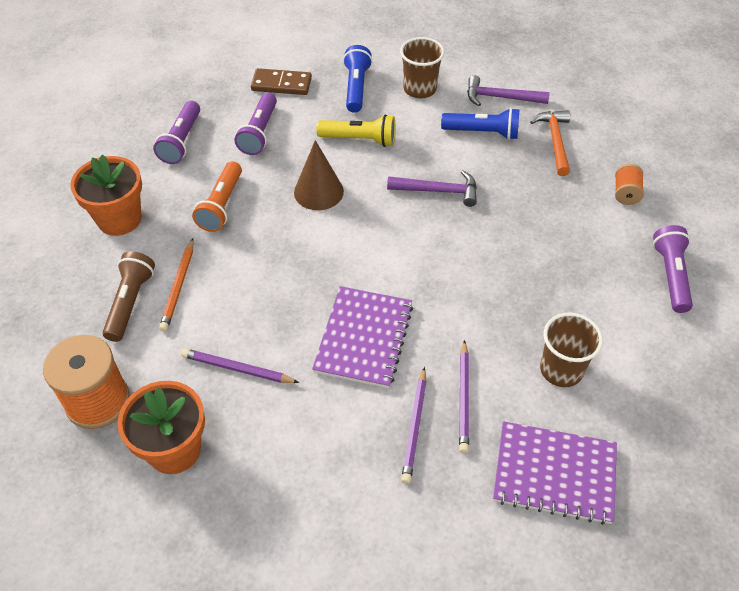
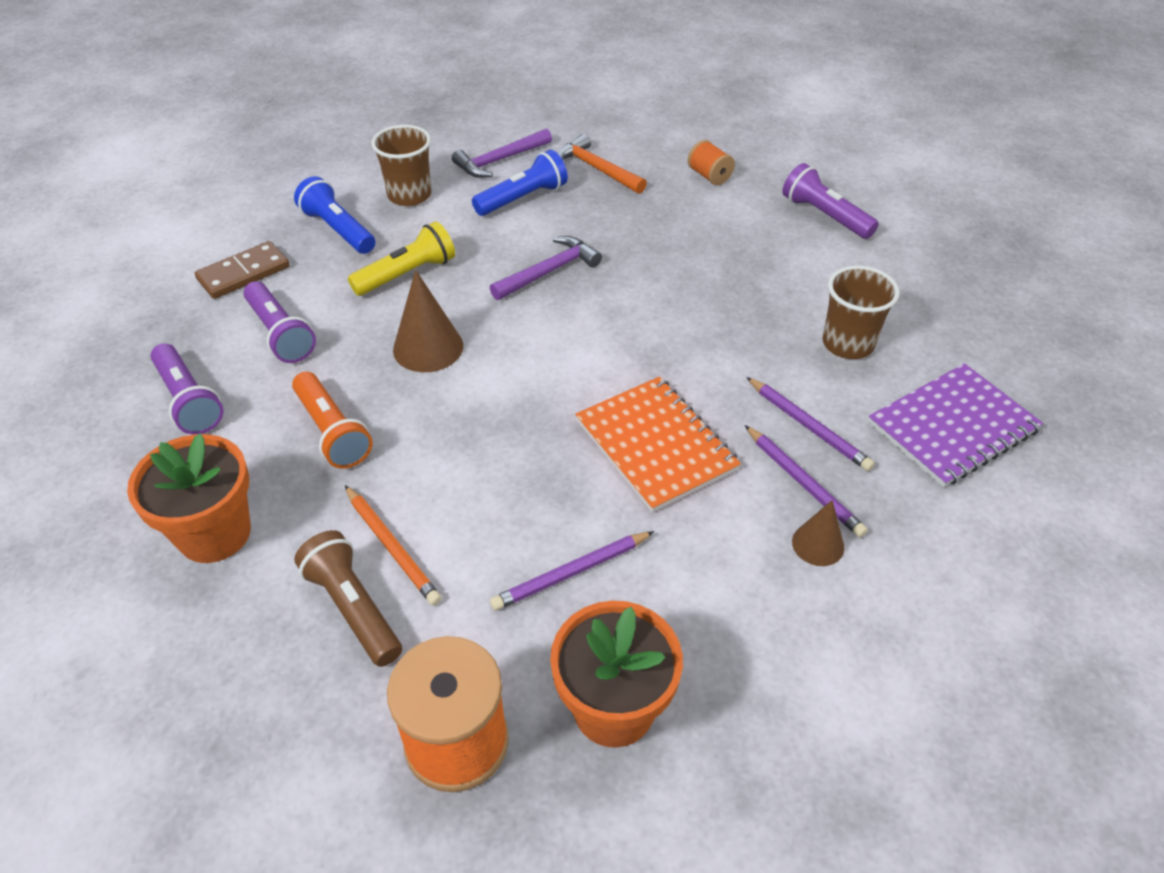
camera: 45 degrees left, 5 degrees down
purple notebook [312,286,413,388] -> orange notebook [575,377,741,513]
none -> brown cone [792,500,844,566]

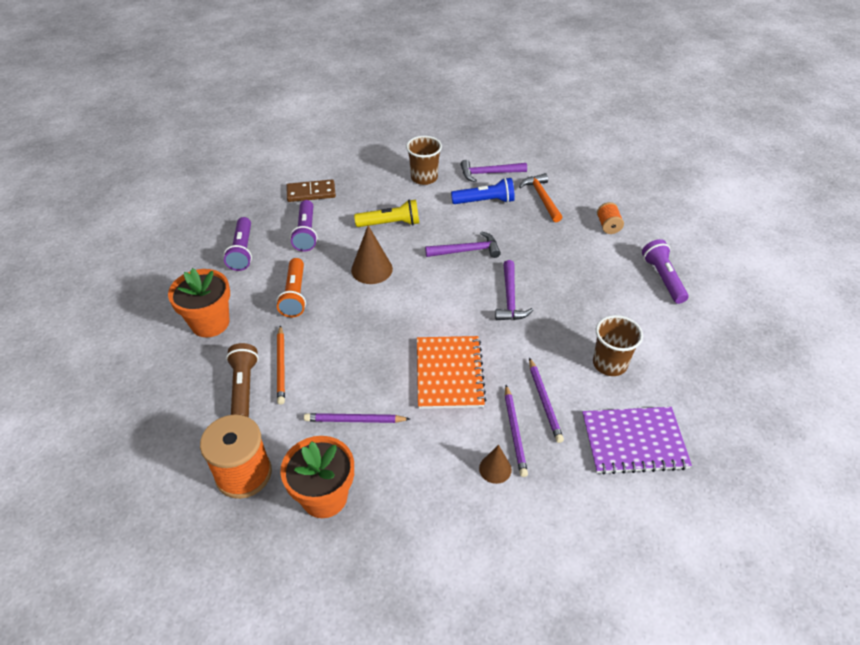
camera: 30 degrees right, 0 degrees up
blue flashlight [294,176,376,254] -> none
none -> purple hammer [495,260,533,320]

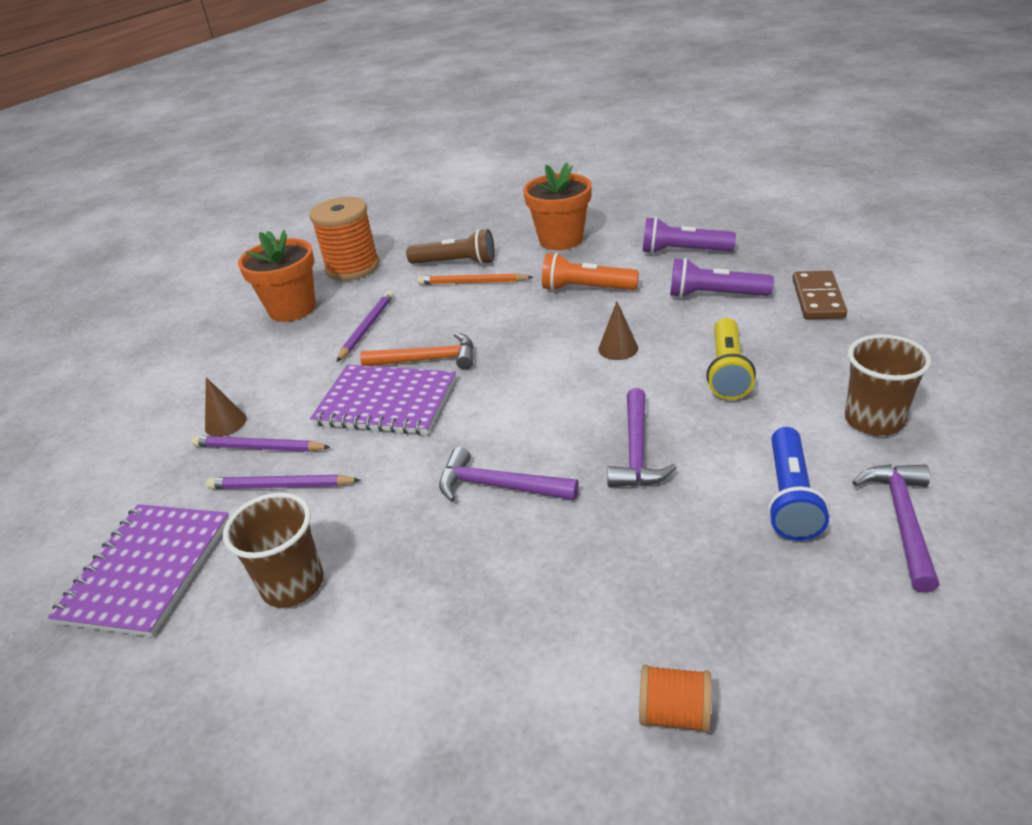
camera: 110 degrees right, 10 degrees down
brown cone [351,225,393,284] -> brown cone [598,301,638,360], size x0.62
orange notebook [417,336,487,409] -> purple notebook [310,365,456,435]
orange hammer [519,173,563,222] -> orange hammer moved to [360,333,474,370]
purple flashlight [642,239,689,304] -> none

